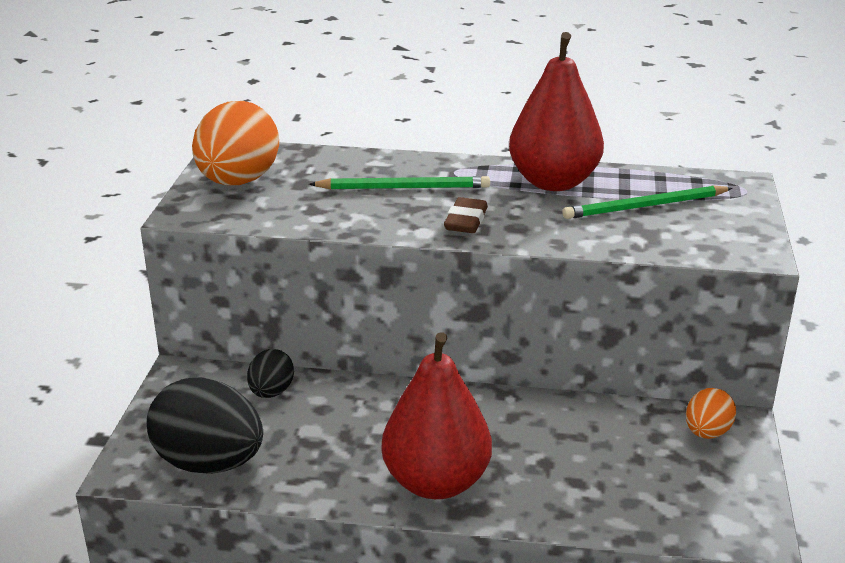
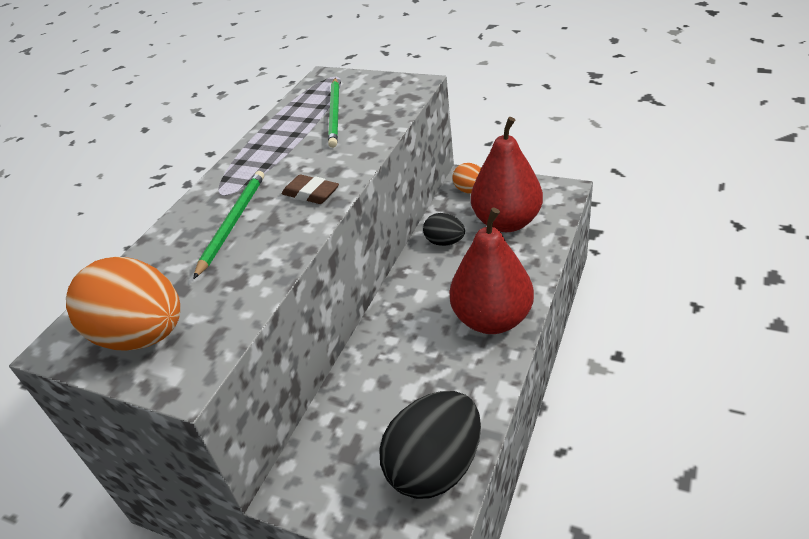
camera: 70 degrees left, 10 degrees up
black egg [247,349,294,398] -> black egg moved to [423,213,465,246]
red pear [509,32,604,191] -> red pear moved to [471,117,543,232]

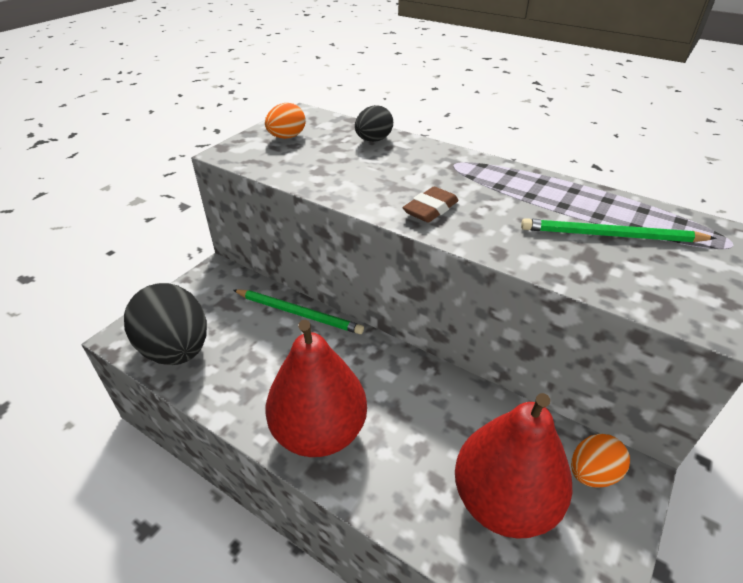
camera: 95 degrees right, 0 degrees up
orange egg [66,257,180,351] -> orange egg [265,103,305,139], size x0.53
green pencil [193,171,264,279] -> green pencil moved to [233,289,364,334]
black egg [423,213,465,246] -> black egg moved to [355,105,393,142]

